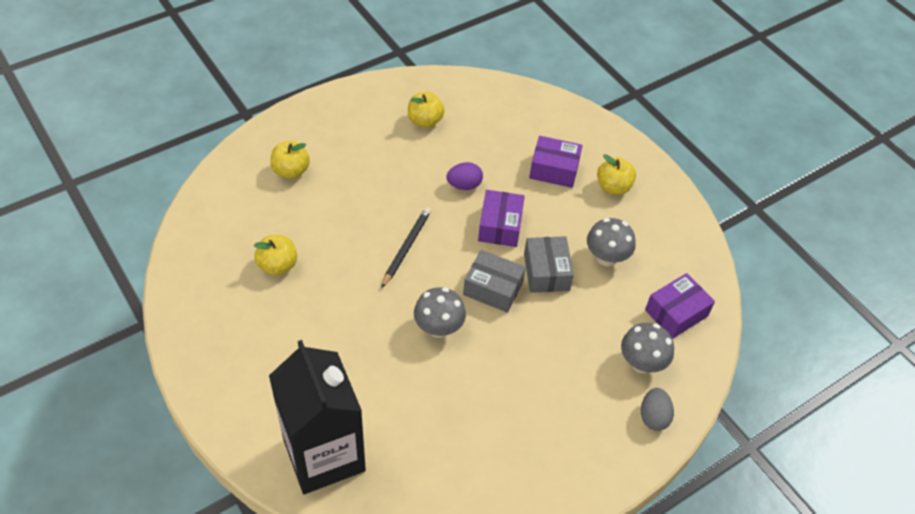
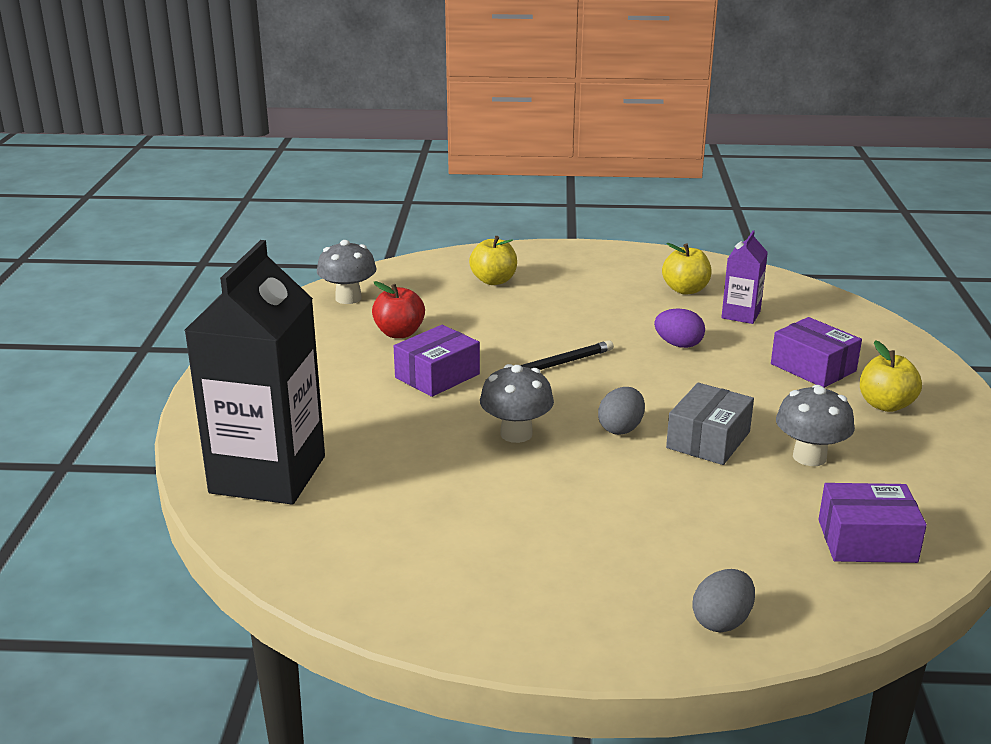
camera: 40 degrees right, 25 degrees down
yellow apple [254,235,297,276] -> red apple [372,281,425,338]
grey box [463,250,526,313] -> grey egg [598,387,645,435]
purple box [478,190,525,247] -> purple box moved to [394,325,480,397]
grey mushroom [621,323,674,373] -> grey mushroom moved to [317,240,377,304]
none -> purple carton [721,231,768,324]

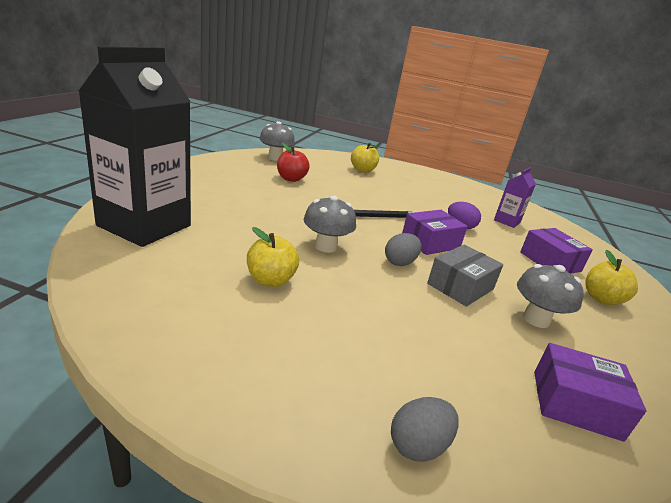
camera: 10 degrees right, 0 degrees up
purple box [394,325,480,397] -> purple box moved to [402,210,468,255]
yellow apple [662,243,712,295] -> yellow apple moved to [247,227,299,287]

